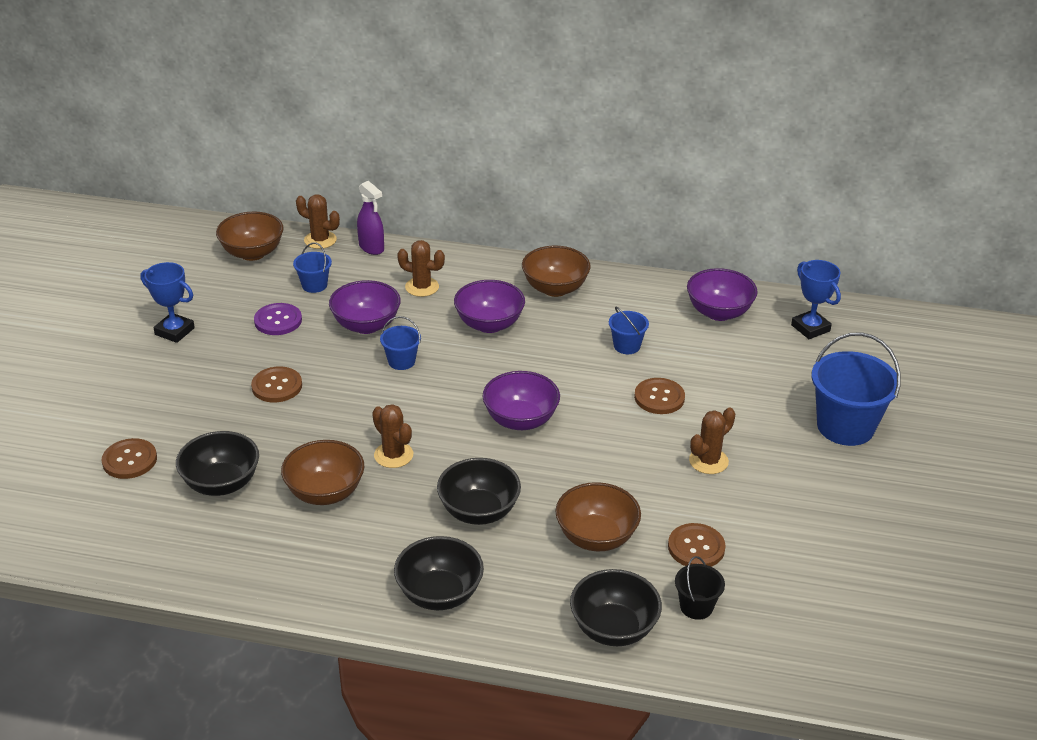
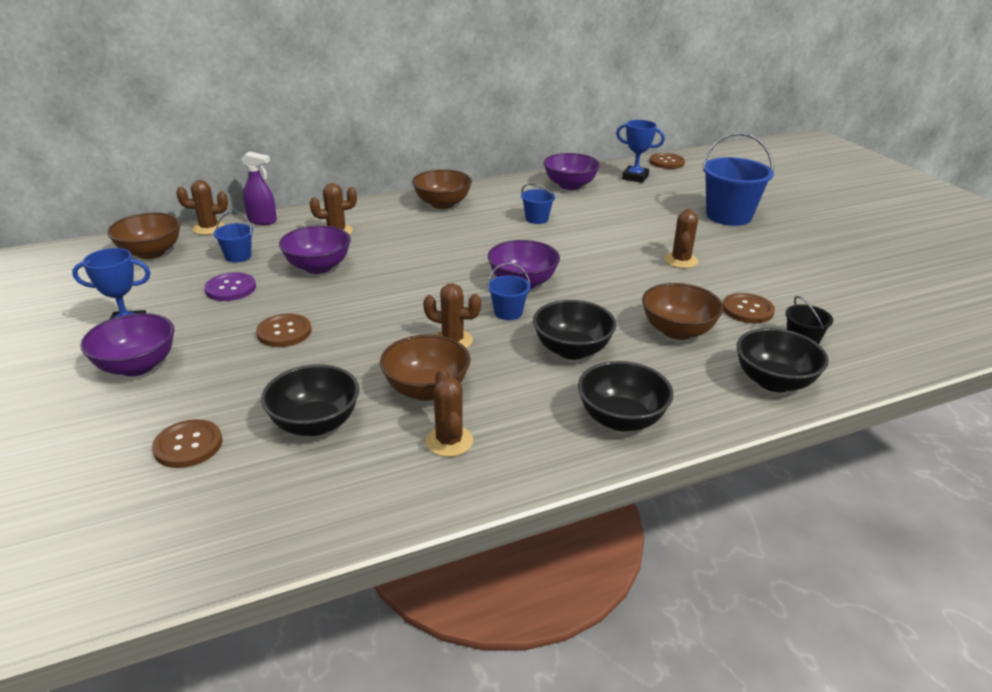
camera: 35 degrees left, 5 degrees down
blue bucket [380,316,421,370] -> blue bucket moved to [487,263,530,320]
purple bowl [454,280,525,333] -> purple bowl moved to [80,313,175,376]
brown button [634,378,685,414] -> brown button moved to [649,153,685,169]
none -> brown cactus [425,369,473,457]

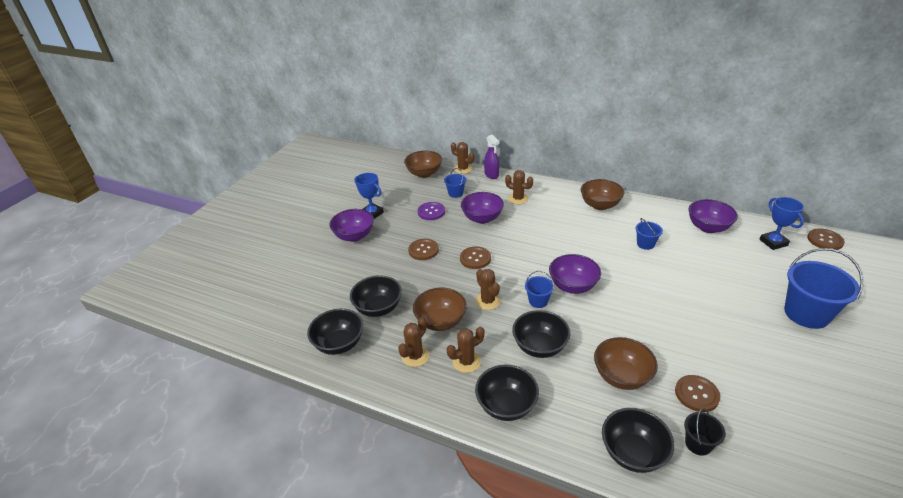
camera: 50 degrees right, 5 degrees up
brown button [152,419,222,468] -> brown button moved to [460,247,491,269]
brown cactus [664,208,698,268] -> brown cactus moved to [447,326,485,373]
none -> black bowl [307,309,363,355]

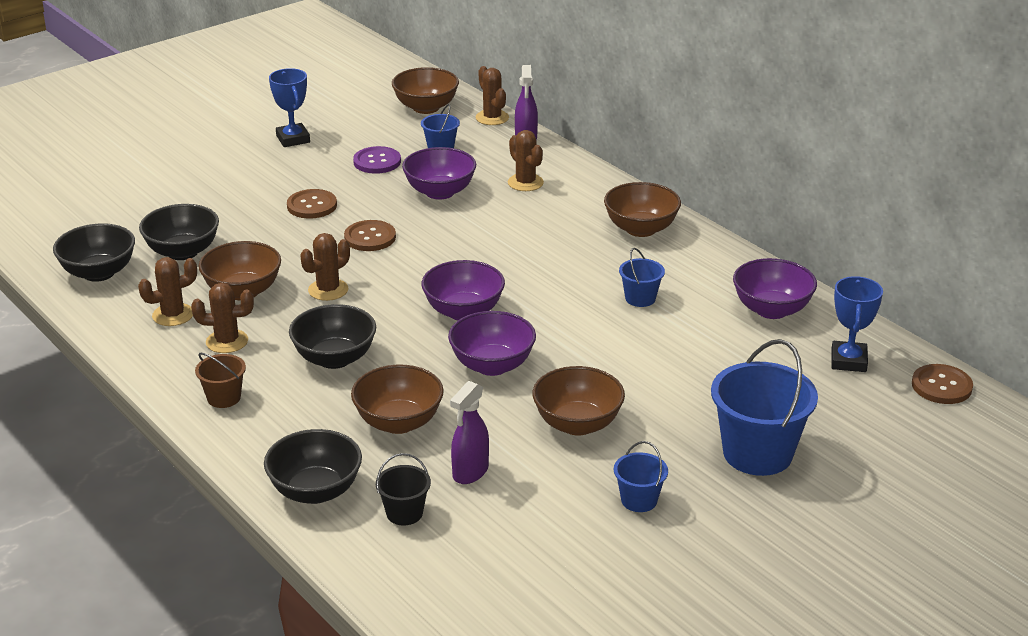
camera: 25 degrees right, 5 degrees down
purple bowl [329,209,374,242] -> purple bowl moved to [448,311,536,376]
brown cactus [475,269,501,310] -> brown cactus turned 45 degrees clockwise [300,233,350,301]
black bowl [475,365,539,421] -> brown bucket [195,353,246,408]
blue bucket [525,271,554,308] -> blue bucket moved to [614,441,668,512]
brown button [675,375,720,412] -> purple spray bottle [450,381,489,484]
none -> brown bowl [532,366,625,435]

